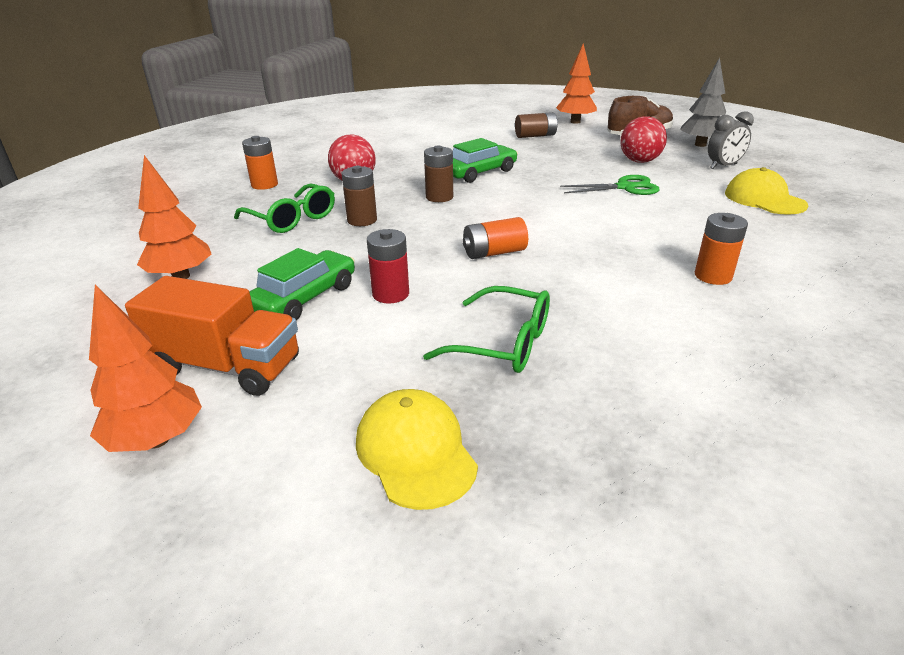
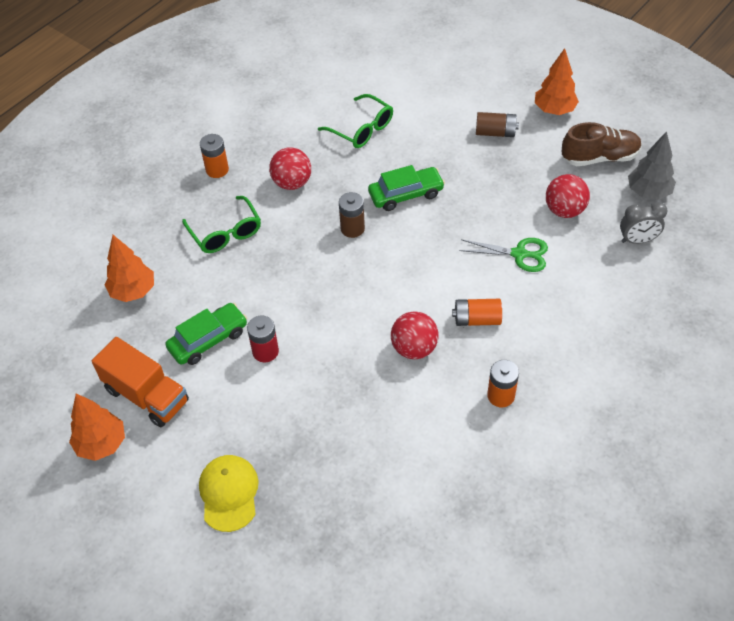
camera: 20 degrees right, 20 degrees up
brown battery [342,166,377,226] -> none
green glasses [423,286,550,373] -> green glasses moved to [318,94,393,148]
orange battery [463,217,528,259] -> orange battery moved to [452,299,502,326]
yellow cap [725,167,808,215] -> none
none -> red ball [391,311,439,359]

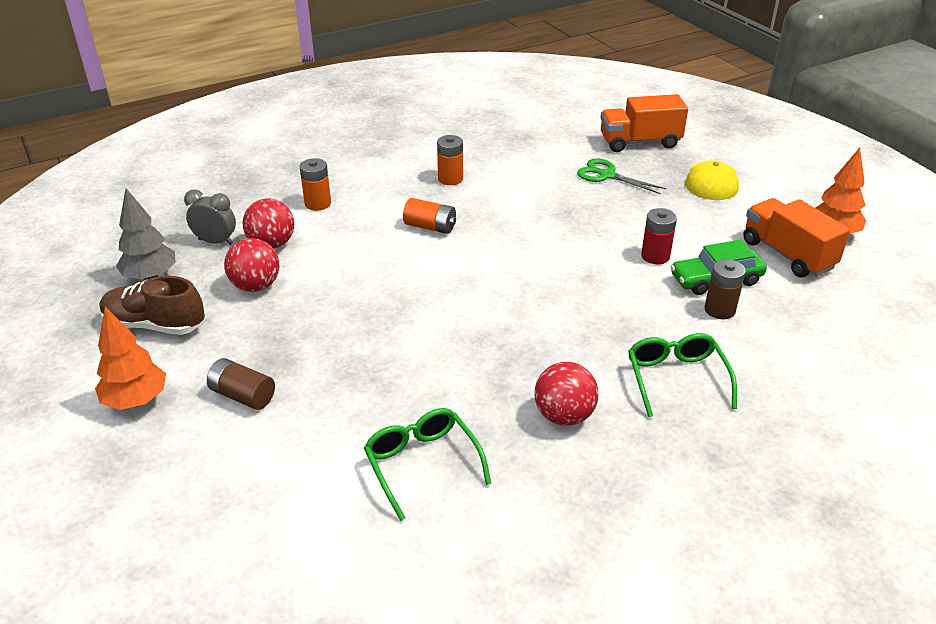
camera: 160 degrees left, 15 degrees down
orange tree [105,235,154,302] -> none
orange battery [200,134,229,178] -> orange battery moved to [300,158,331,211]
brown battery [339,192,365,238] -> brown battery moved to [705,259,746,319]
green car [368,165,445,211] -> none
red ball [391,311,439,359] -> red ball moved to [243,199,294,249]
green scissors [459,238,548,272] -> green scissors moved to [577,158,666,194]
none -> orange truck [601,94,688,152]

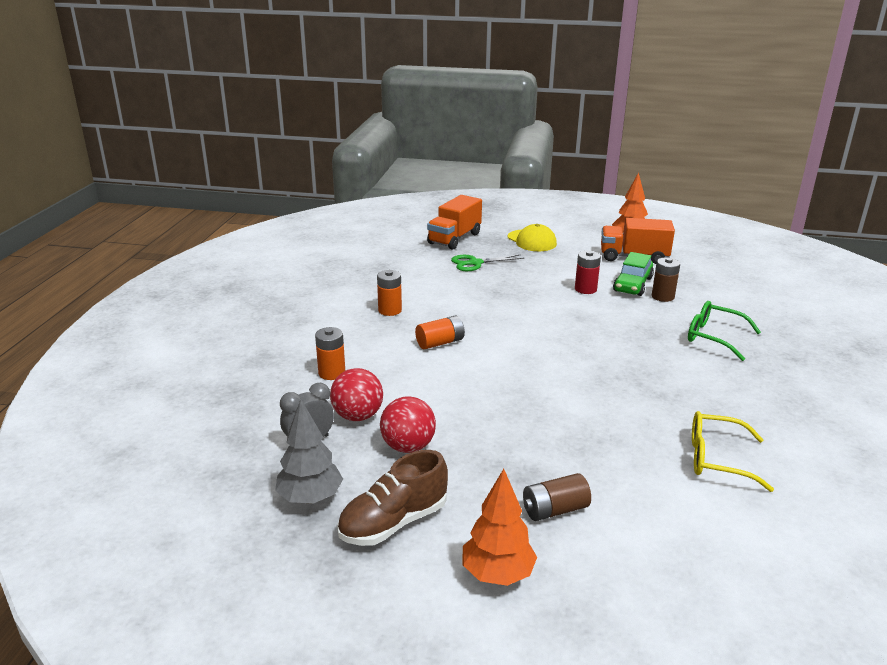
camera: 50 degrees left, 10 degrees down
green glasses [364,408,491,521] -> yellow glasses [692,411,774,492]
red ball [534,362,598,426] -> none

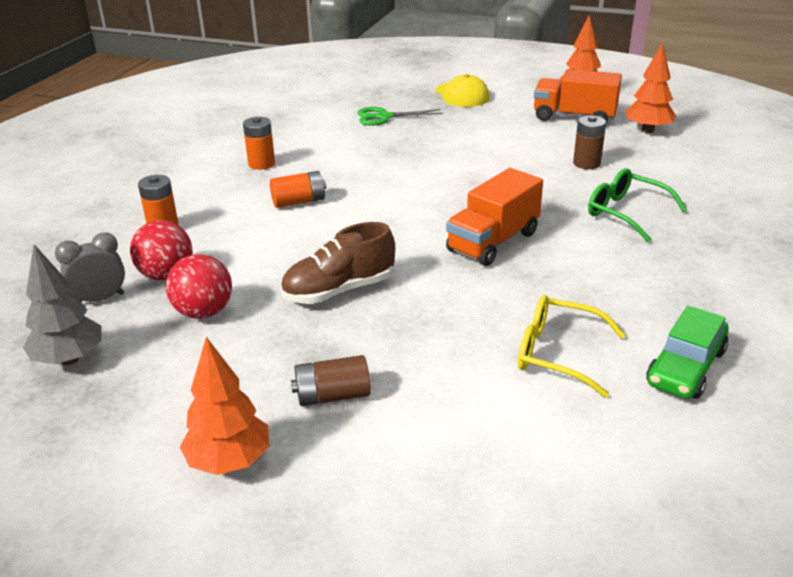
camera: 10 degrees right, 5 degrees up
brown shoe [337,450,448,546] -> brown shoe moved to [281,222,395,304]
orange truck [427,195,482,250] -> orange truck moved to [446,168,543,266]
red battery [575,251,601,294] -> none
green car [613,252,654,296] -> green car moved to [646,306,729,399]
none -> orange tree [625,43,676,133]

